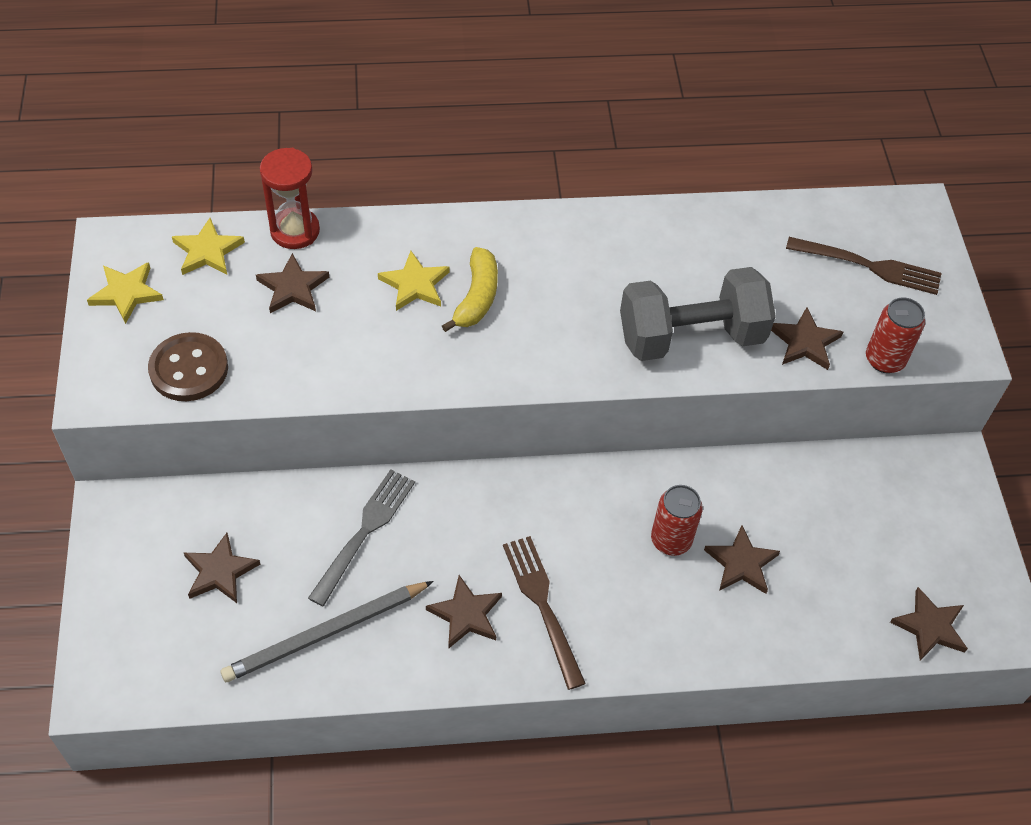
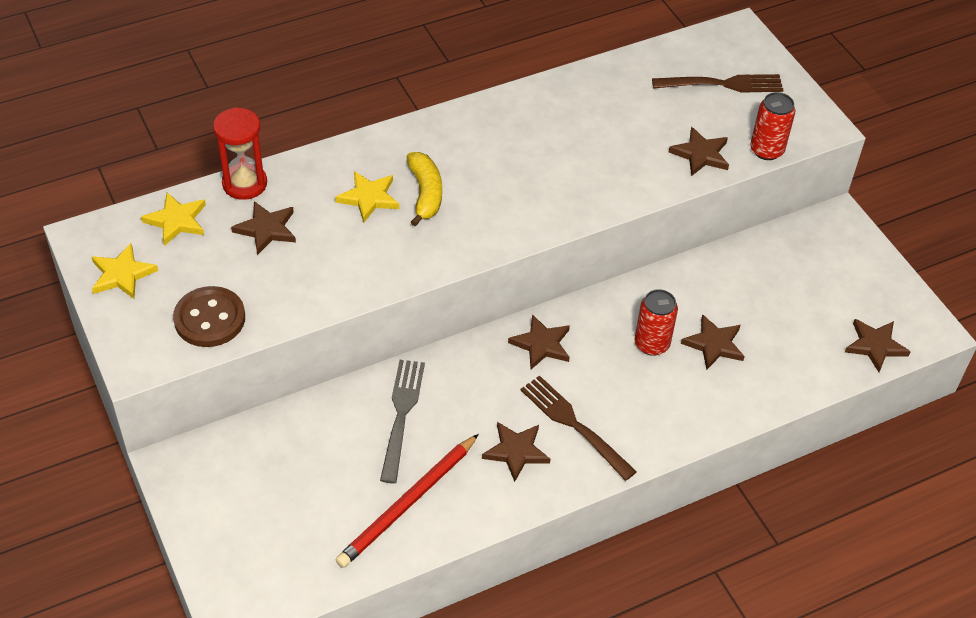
camera: 20 degrees left, 5 degrees down
brown star [184,533,260,603] -> brown star moved to [508,314,570,369]
grey pencil [220,581,434,682] -> red pencil [336,434,479,568]
grey dumbbell [620,267,776,361] -> none

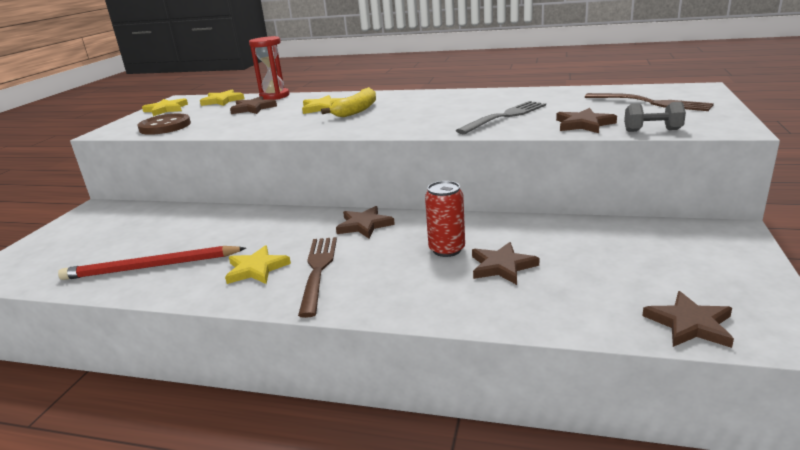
camera: 45 degrees right, 25 degrees down
grey fork [380,360,425,483] -> grey fork moved to [456,101,546,134]
brown star [482,422,550,482] -> yellow star [225,245,291,284]
red can [750,92,795,160] -> grey dumbbell [624,102,686,132]

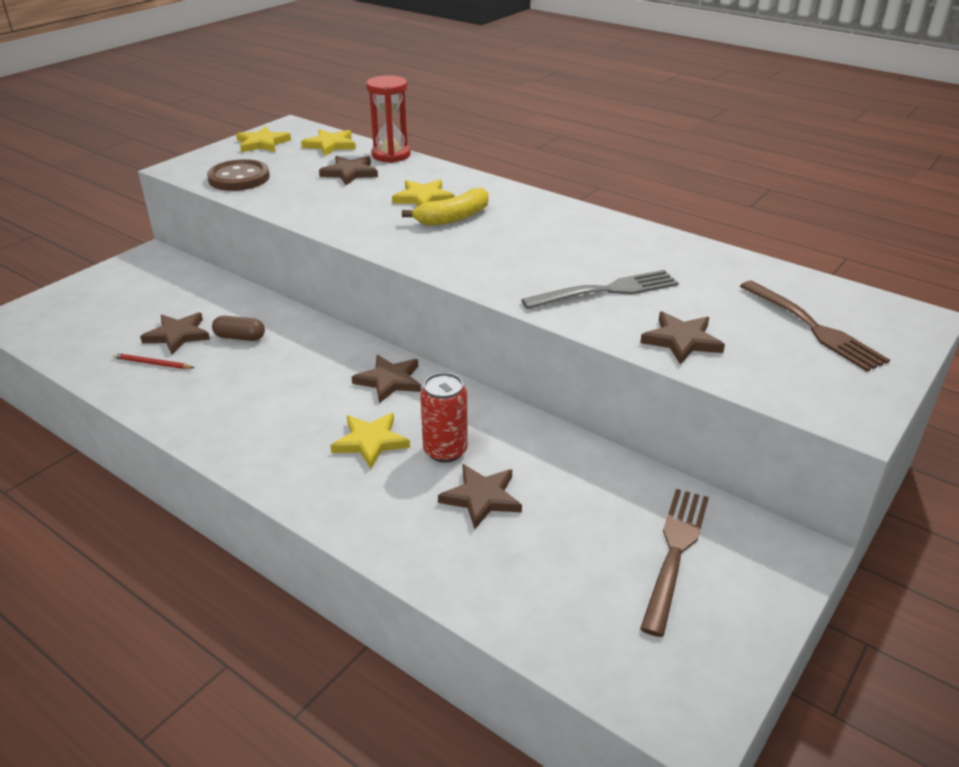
camera: 20 degrees right, 10 degrees up
red pencil [58,246,246,280] -> red pencil [113,353,194,369], size x0.45
yellow star [225,245,291,284] -> yellow star moved to [330,413,410,469]
brown fork [298,237,337,318] -> brown fork moved to [640,489,709,637]
grey dumbbell [624,102,686,132] -> none
brown star [642,291,734,348] -> brown star moved to [140,312,210,354]
none -> brown capsule [212,316,265,341]

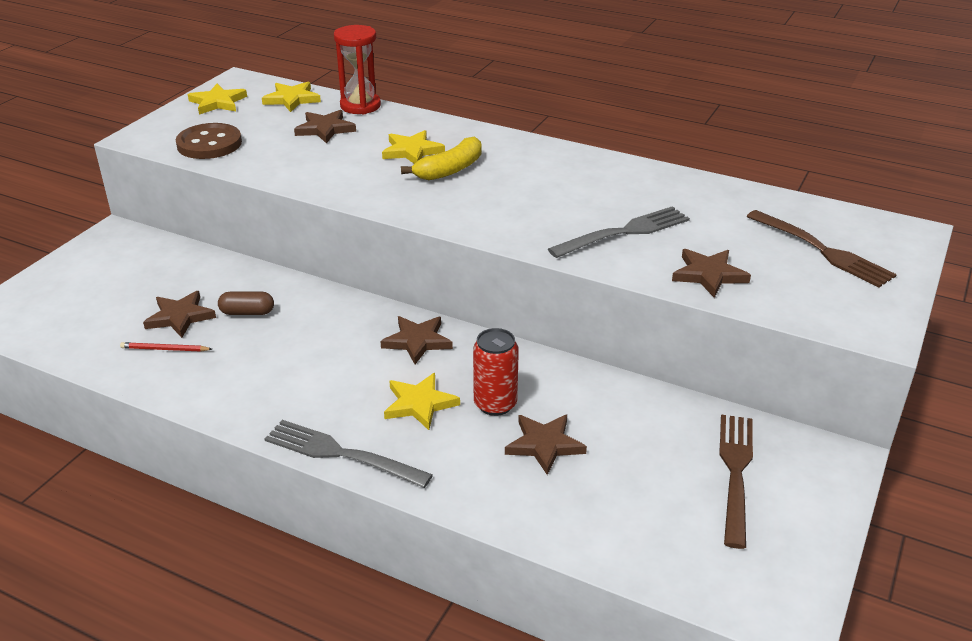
camera: 10 degrees left, 0 degrees up
none -> grey fork [265,420,433,488]

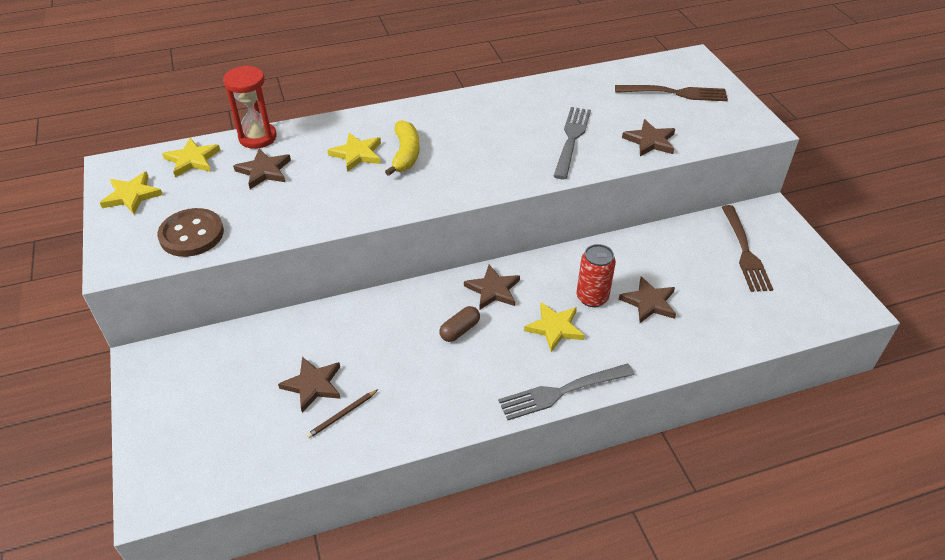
camera: 45 degrees left, 10 degrees up
red pencil [120,342,212,352] -> brown pencil [306,390,378,438]
brown capsule [218,292,274,315] -> brown capsule moved to [439,306,480,342]
brown fork [719,415,753,549] -> brown fork turned 150 degrees counterclockwise [722,205,773,292]

